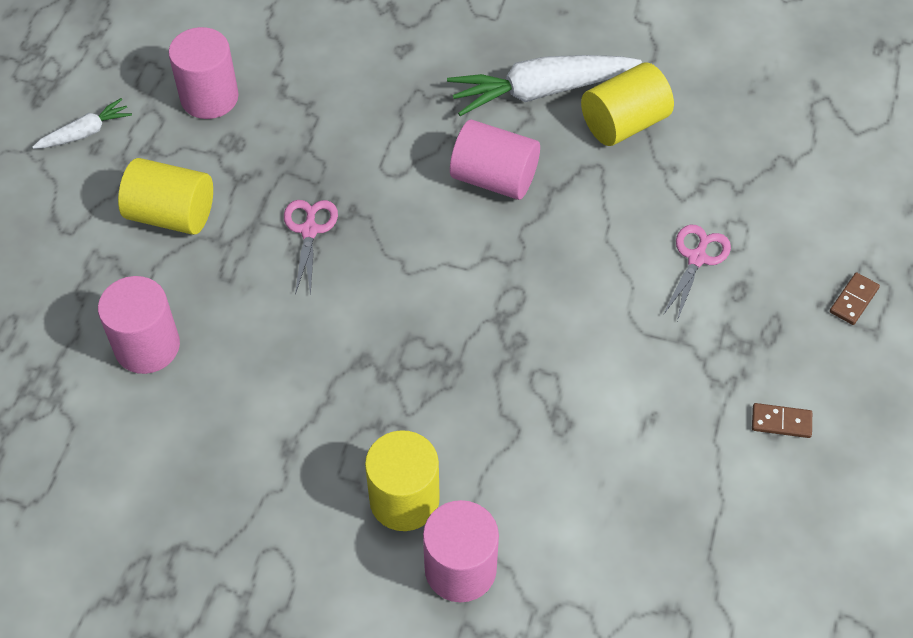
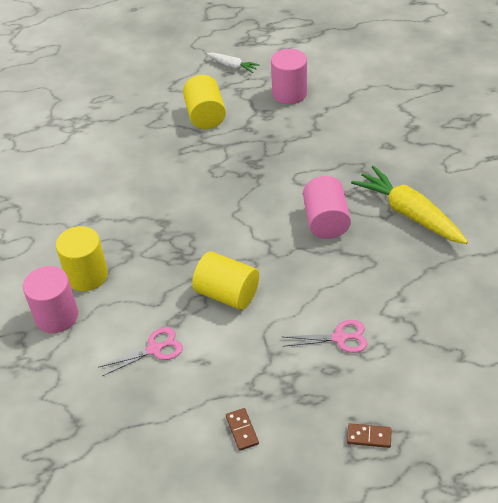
camera: 65 degrees right, 10 degrees down
pink cylinder [98,276,180,374] -> none
pink scissors [284,200,338,296] -> pink scissors moved to [98,327,183,376]
white carrot [447,55,642,116] -> yellow carrot [351,166,468,244]
yellow cylinder [581,62,674,146] -> yellow cylinder moved to [192,251,259,310]

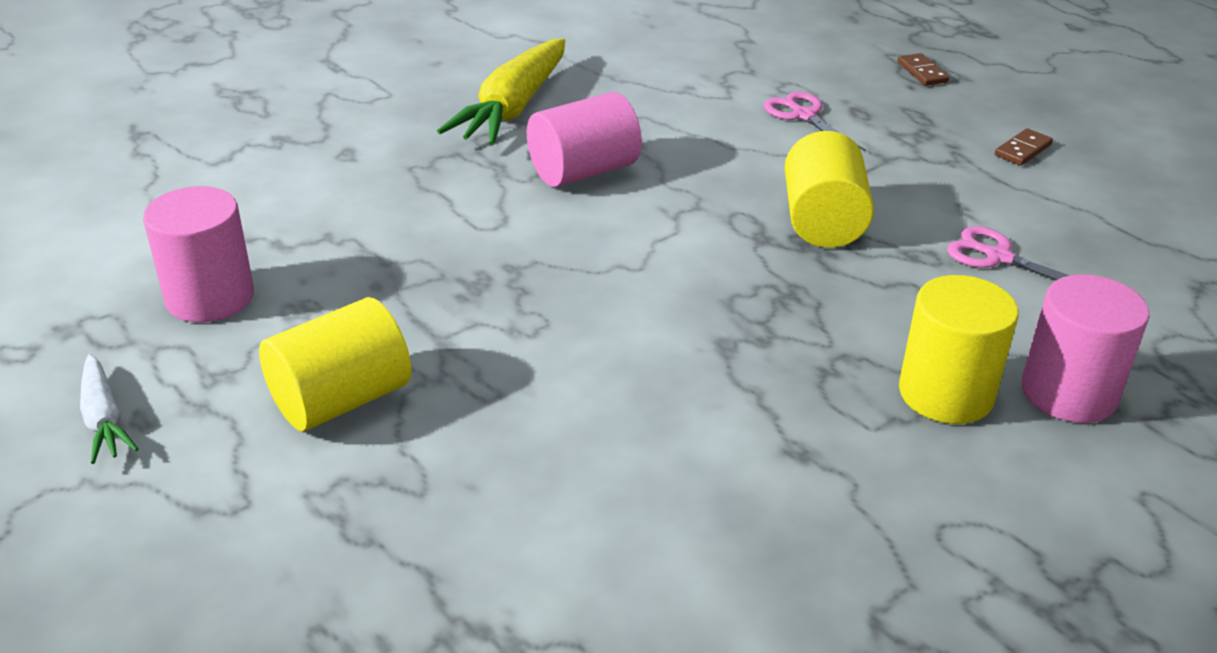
camera: 120 degrees left, 10 degrees down
white carrot [207,53,260,73] -> white carrot turned 150 degrees clockwise [80,354,138,464]

